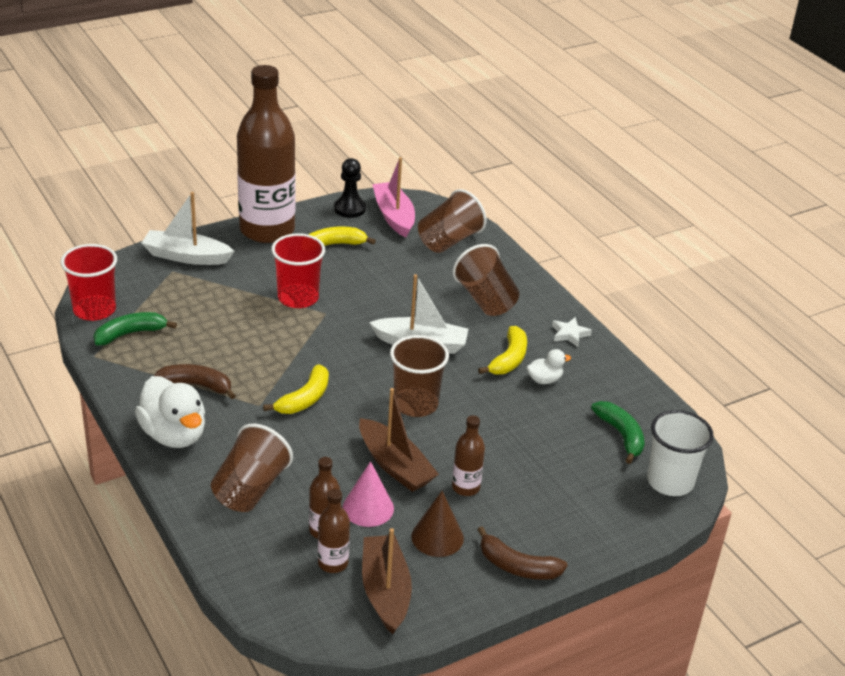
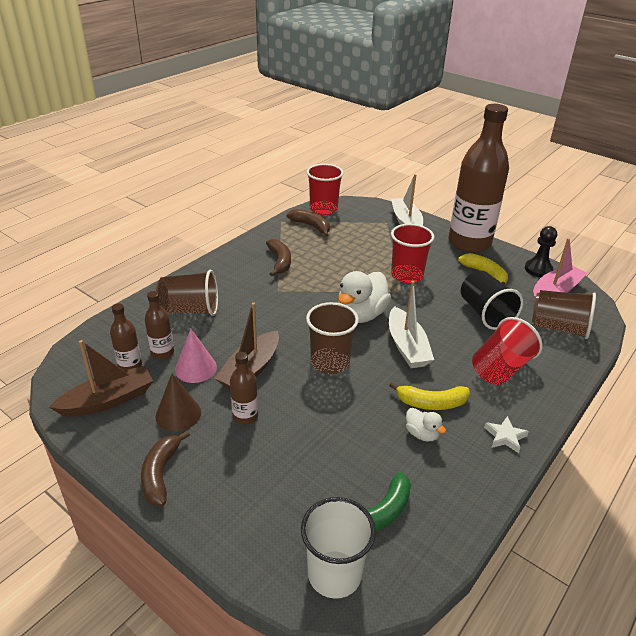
camera: 70 degrees right, 0 degrees up
green banana [93,312,177,345] -> brown banana [287,209,330,237]
white duck [135,376,205,448] -> white duck moved to [338,271,391,323]
yellow banana [263,364,329,414] -> none
brown cup [453,244,519,316] -> red cup [472,317,543,385]
none -> black cup [461,271,523,330]

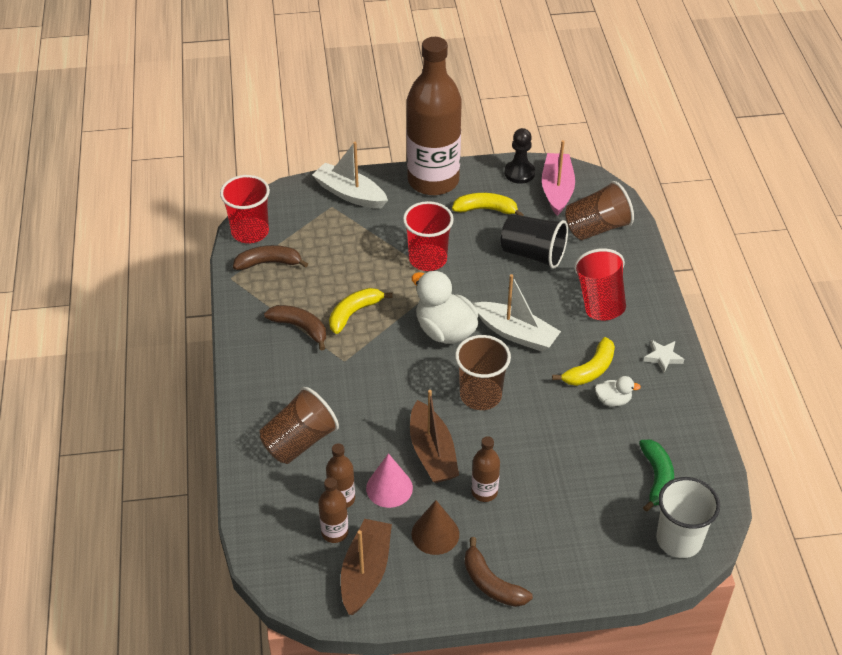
camera: 45 degrees left, 10 degrees up
white duck [338,271,391,323] -> white duck turned 150 degrees clockwise [412,270,479,344]
none -> yellow banana [329,288,393,334]

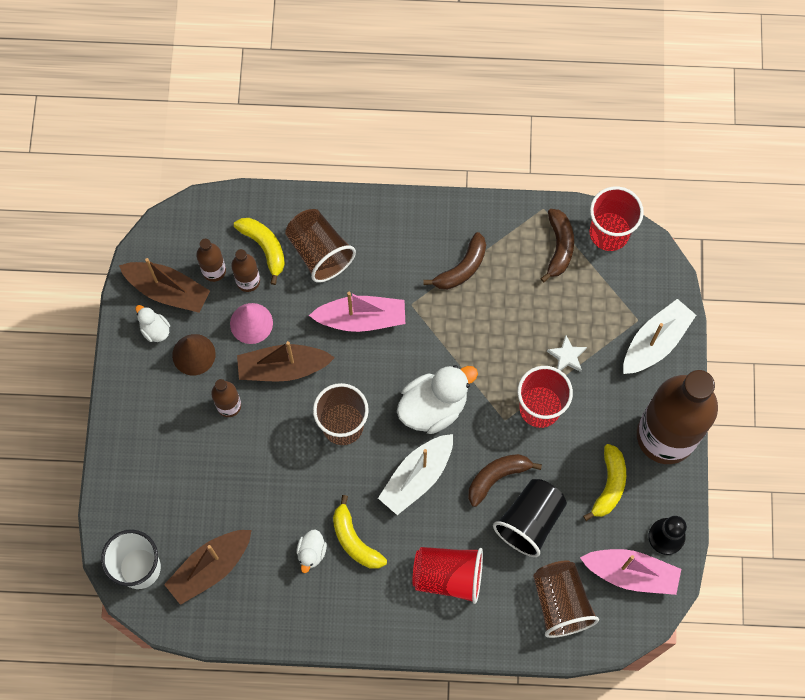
camera: 100 degrees right, 25 degrees up
yellow banana [329,288,393,334] -> yellow banana moved to [234,218,285,285]
brown banana [465,537,533,607] -> brown banana moved to [468,454,542,507]
green banana [639,440,674,512] -> brown boat [164,530,252,605]
white star [644,340,684,373] -> white star moved to [547,335,587,372]
none -> white duck [135,305,170,342]
none -> pink boat [309,292,405,332]

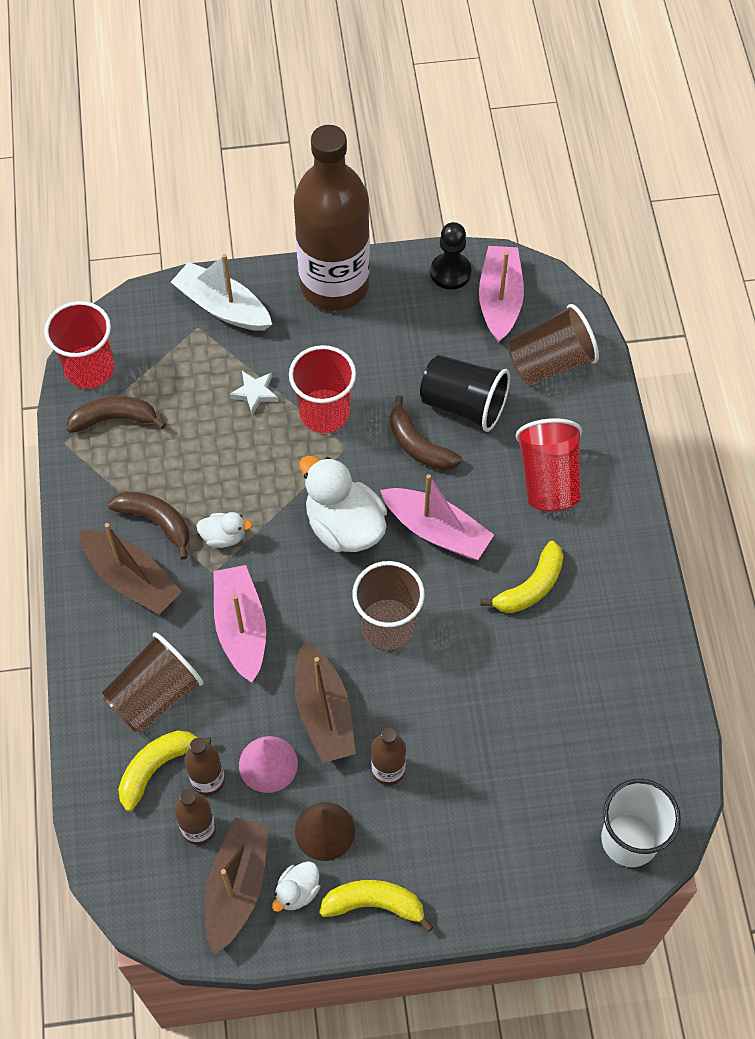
camera: 100 degrees left, 10 degrees down
brown boat [164,530,252,605] -> brown boat moved to [80,523,182,615]
white duck [296,529,327,573] -> white duck moved to [196,512,252,548]
white boat [378,434,453,515] -> pink boat [380,474,494,560]
yellow banana [583,444,626,521] -> yellow banana moved to [319,880,433,932]

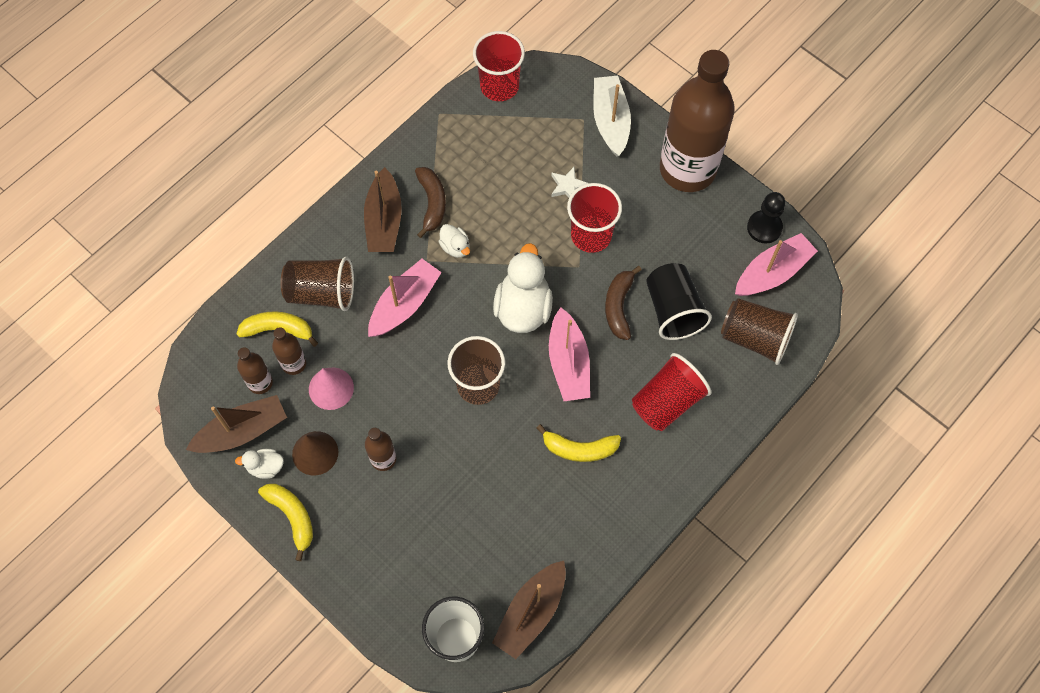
camera: 50 degrees right, 5 degrees up
brown banana [66,396,166,433] -> none
brown boat [295,641,356,763] -> brown boat moved to [492,561,566,659]

